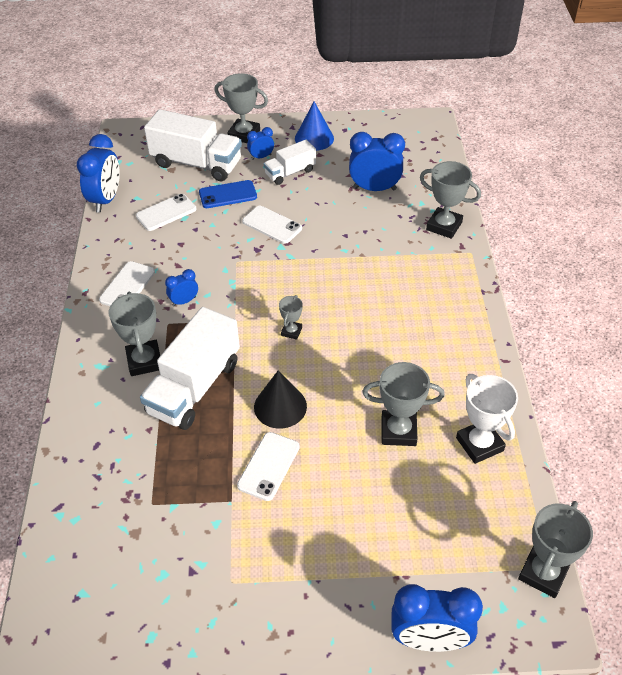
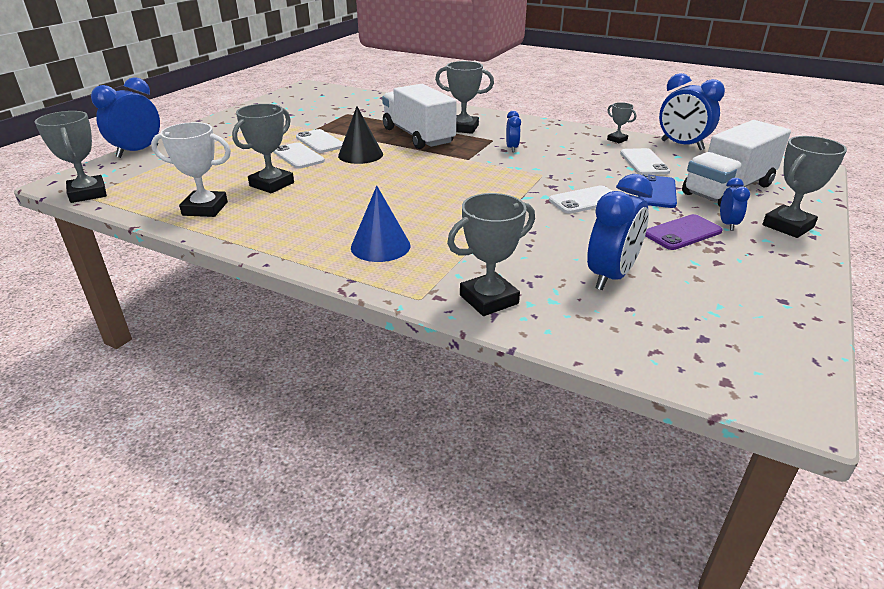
camera: 120 degrees right, 15 degrees down
white phone [99,261,155,306] -> white phone moved to [273,142,325,169]
white truck [264,140,316,185] -> purple phone [645,214,723,250]
grey trophy [279,295,303,340] -> grey trophy moved to [607,102,636,143]
blue cone [295,102,334,151] -> blue cone moved to [351,186,410,262]

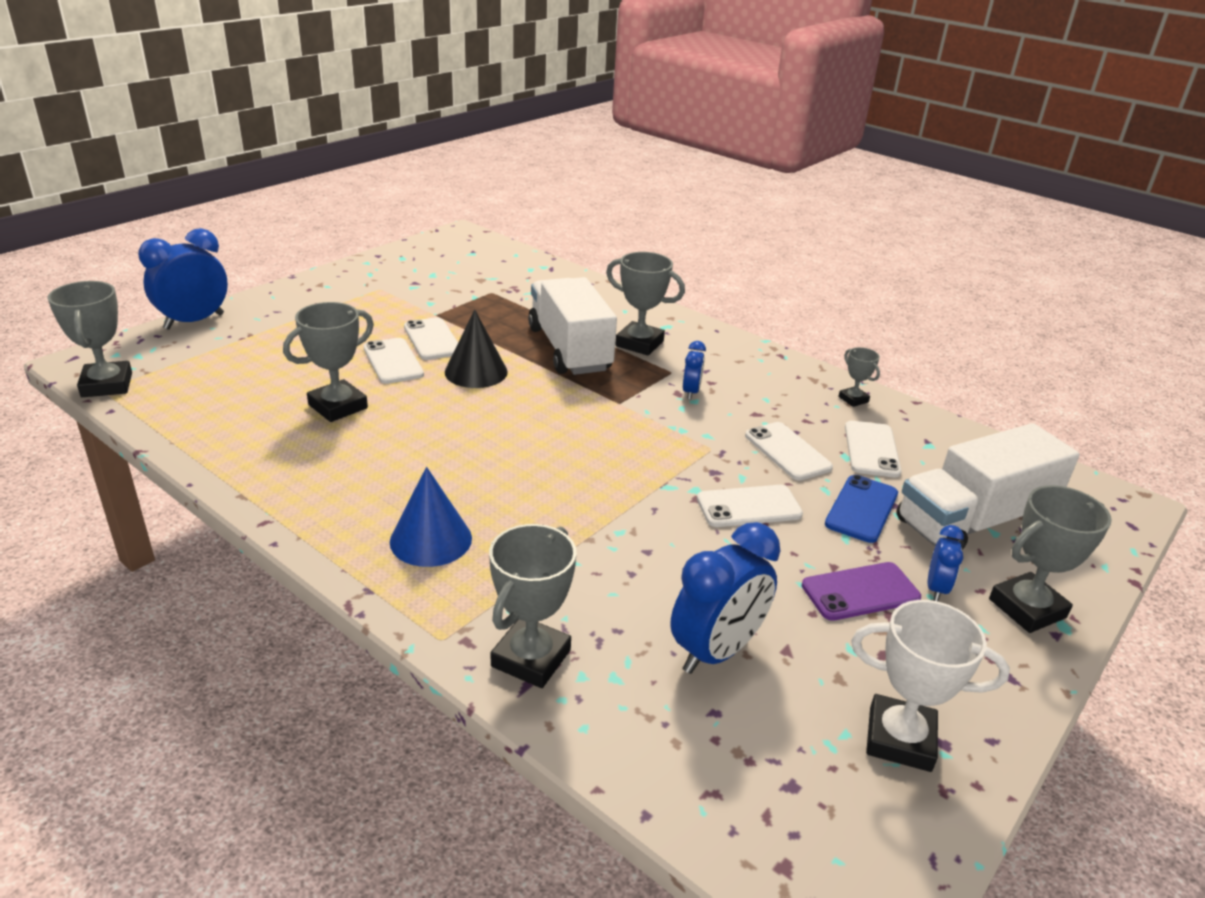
camera: 10 degrees right, 0 degrees up
white trophy [151,122,231,217] -> white trophy moved to [851,600,1010,772]
grey trophy [447,193,535,316] -> grey trophy turned 45 degrees counterclockwise [489,524,577,688]
blue clock [659,73,725,150] -> none
none -> white phone [745,422,833,481]

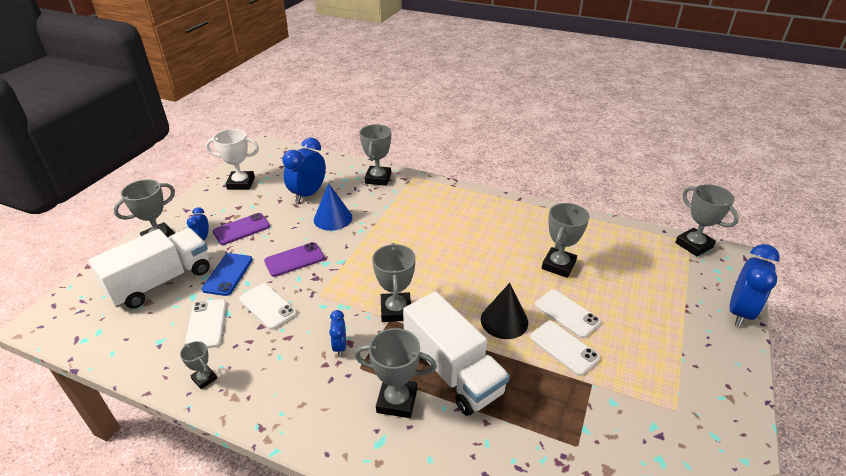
camera: 165 degrees right, 5 degrees up
blue cone [390,467,472,567] -> blue cone moved to [314,183,352,231]
white phone [697,485,803,527] -> purple phone [264,242,325,277]
none -> grey trophy [372,243,416,322]

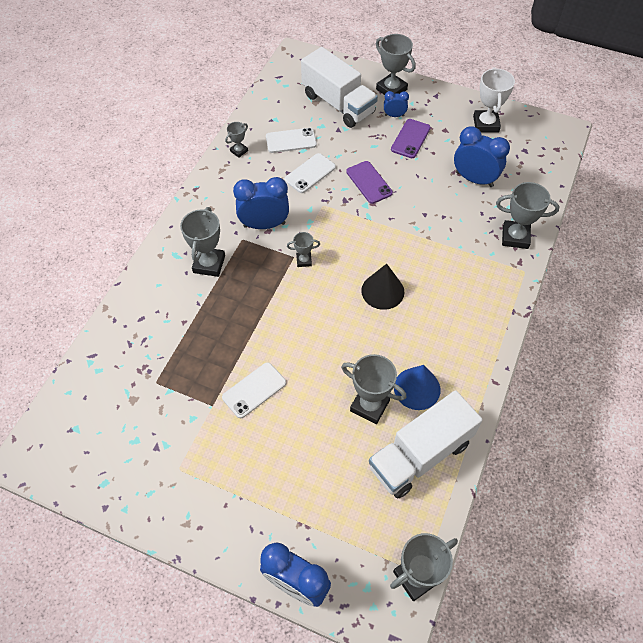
camera: 90 degrees right, 20 degrees up
blue phone [202,253,253,296] -> none
purple phone [213,213,270,245] -> purple phone turned 60 degrees clockwise [391,119,431,158]
blue cone [314,183,352,231] -> blue cone moved to [394,365,441,410]
blue clock [329,310,346,357] -> blue clock [233,177,289,229], size x1.93
grey trophy [372,243,416,322] -> grey trophy [287,232,320,267], size x0.54
white truck [403,291,510,416] -> white truck moved to [369,390,482,499]
black cone [481,283,528,339] -> black cone moved to [361,264,405,310]
white phone [535,290,601,338] -> none

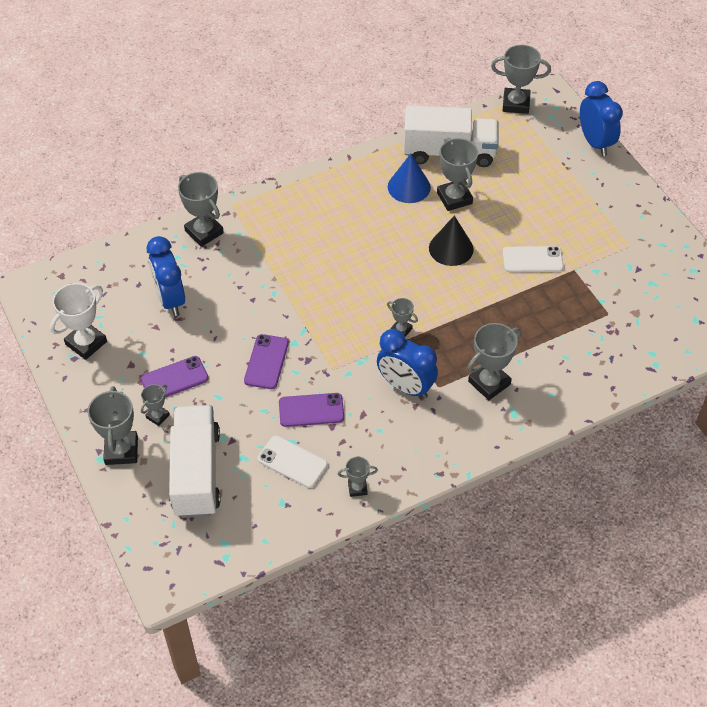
camera: 140 degrees left, 5 degrees down
white phone [285,153,336,193] -> purple phone [279,393,344,427]
black cone [361,264,405,310] -> black cone moved to [429,216,474,266]
blue clock [384,91,409,117] -> grey trophy [141,384,170,426]

